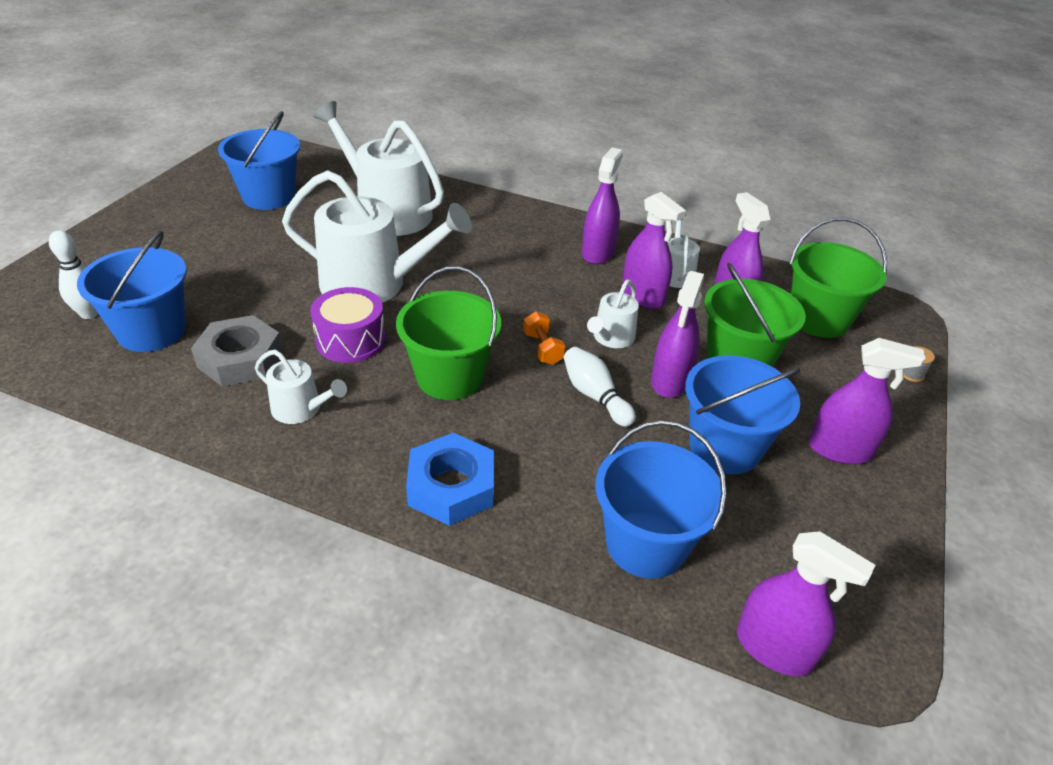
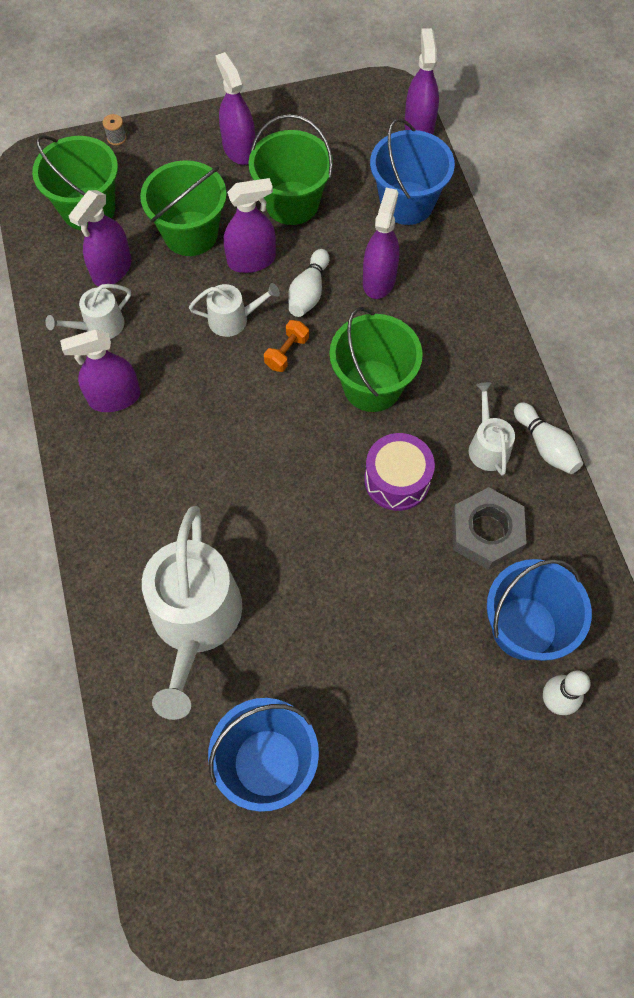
camera: 125 degrees left, 25 degrees up
white watering can [282,170,472,303] -> none
blue nut [406,433,494,526] -> none
purple spray bottle [622,192,686,309] -> purple spray bottle moved to [363,188,399,299]
blue bucket [685,355,801,474] -> green bucket [248,114,333,225]
none -> white bowling pin [514,402,583,474]

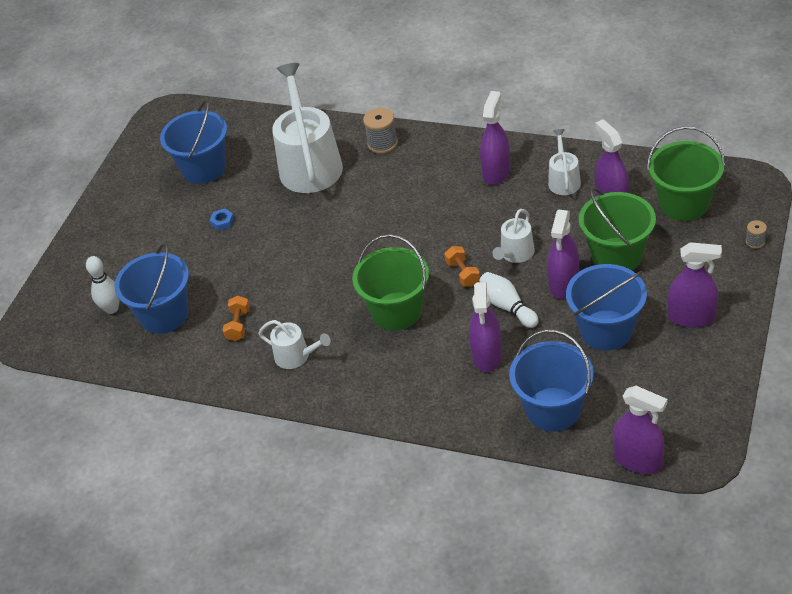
camera: 130 degrees right, 20 degrees down
white watering can [142,506,242,720] -> white watering can turned 45 degrees clockwise [272,63,343,193]
green bucket [248,114,333,225] -> blue bucket [566,264,647,350]
purple spray bottle [363,188,399,299] -> purple spray bottle turned 45 degrees clockwise [469,282,502,372]
purple drum [364,433,435,511] -> none
grey nut [452,487,527,570] -> orange dumbbell [223,296,250,341]
white bowling pin [514,402,583,474] -> none
none -> blue nut [210,209,234,231]
none -> grey spool [363,108,398,154]

